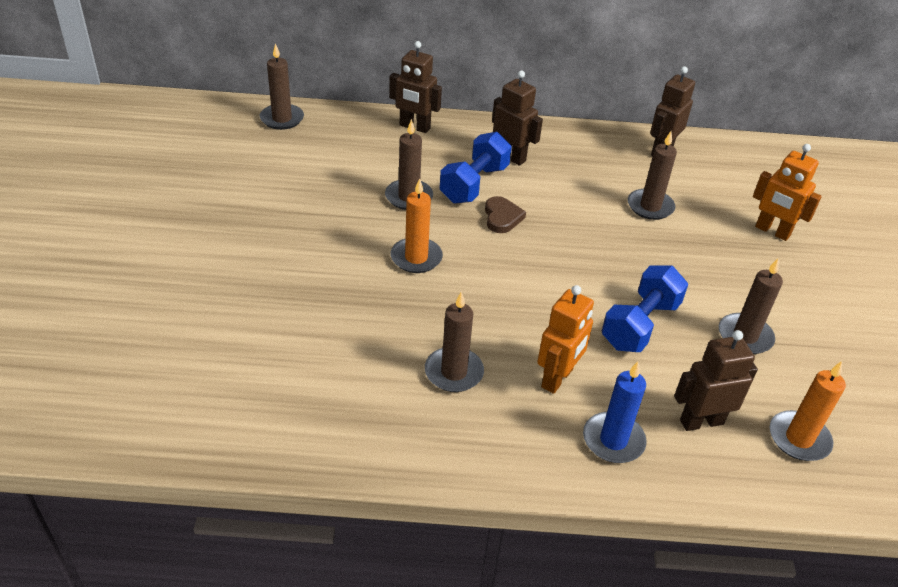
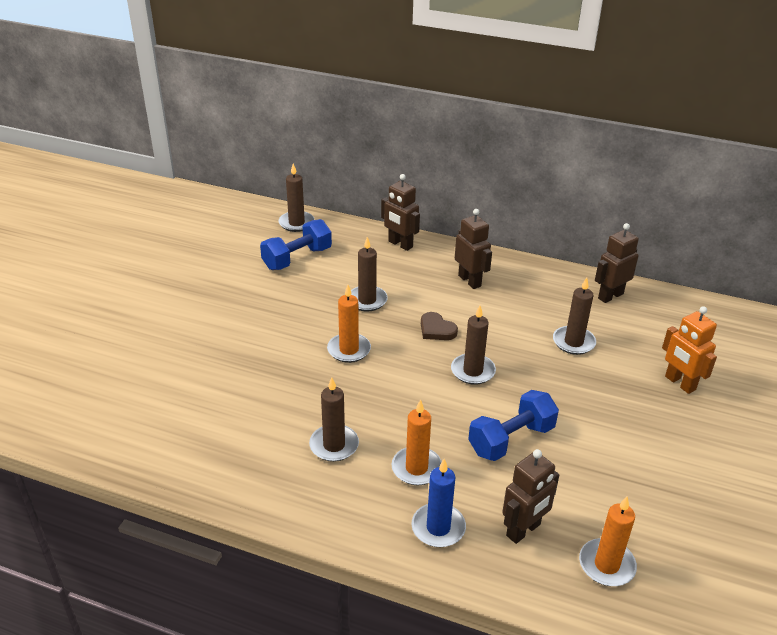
camera: 20 degrees right, 5 degrees down
blue dumbbell [440,132,512,204] -> blue dumbbell moved to [260,219,332,270]
brown heart [485,196,526,233] -> brown heart turned 120 degrees clockwise [421,312,458,340]
orange robot [537,285,594,394] -> orange candle [391,399,442,485]
brown robot [674,330,758,431] -> brown robot turned 135 degrees clockwise [502,449,559,544]
brown candle [719,258,783,354] -> brown candle moved to [451,305,496,385]

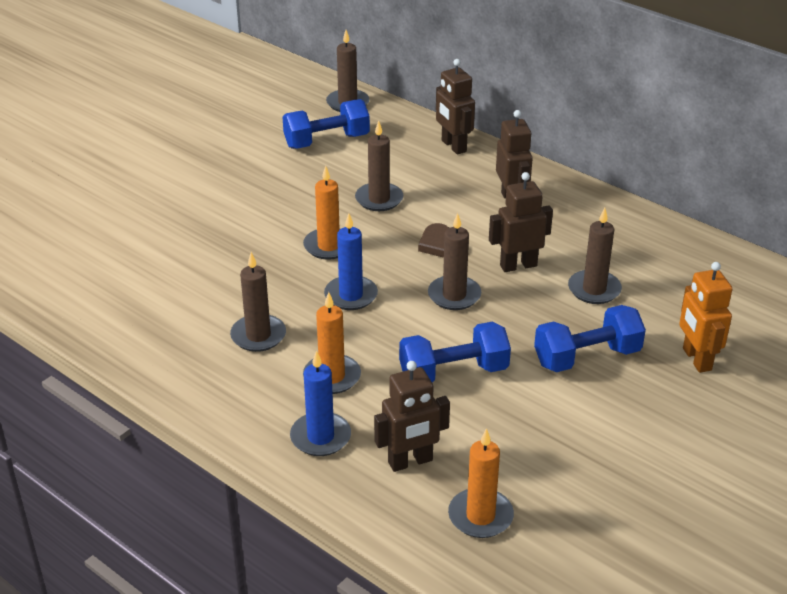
camera: 20 degrees right, 0 degrees up
brown robot [595,223,639,303] -> brown robot moved to [489,172,553,272]
none -> blue candle [324,214,378,310]
none -> blue dumbbell [534,305,646,372]

